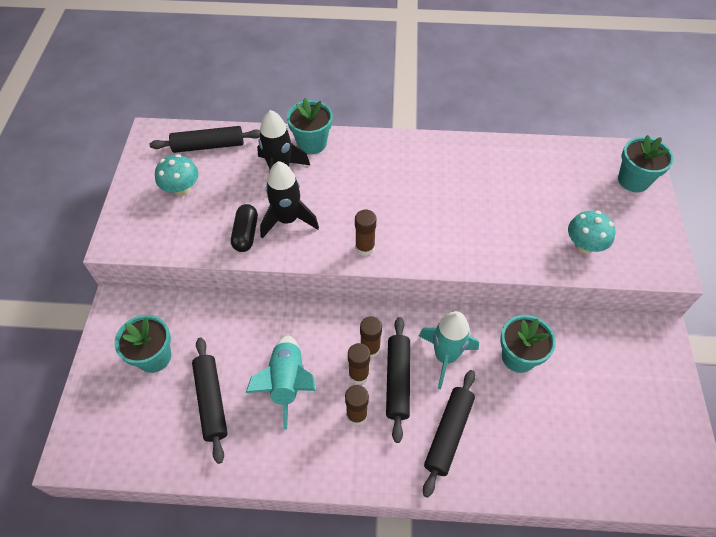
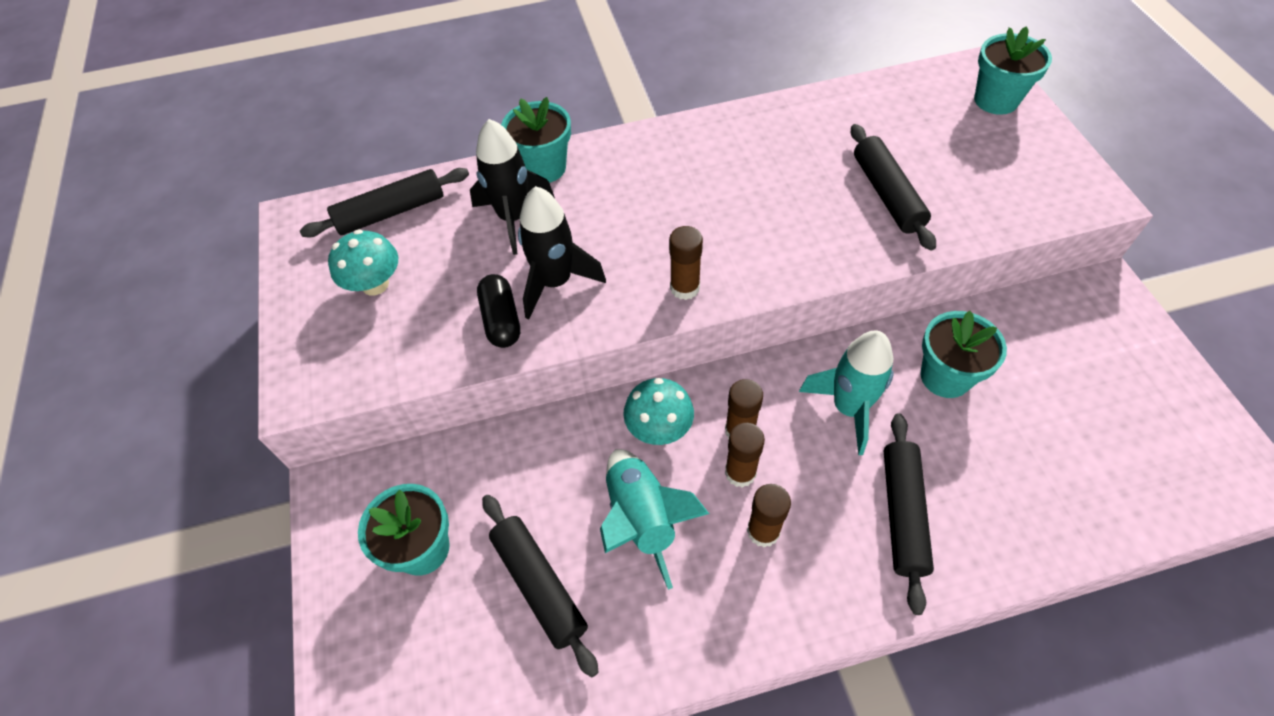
camera: 15 degrees left, 0 degrees up
black rolling pin [386,317,410,443] -> black rolling pin moved to [851,124,936,251]
turquoise mushroom [568,211,616,253] -> turquoise mushroom moved to [623,378,694,445]

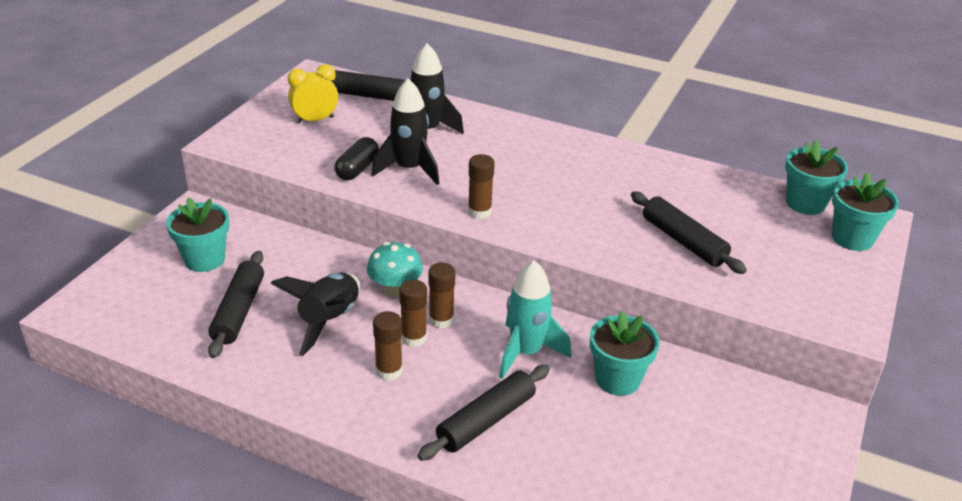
camera: 35 degrees right, 20 degrees down
turquoise mushroom [328,229,398,296] -> yellow clock [288,64,338,124]
turquoise flower pot [501,97,571,183] -> turquoise flower pot moved to [785,140,848,215]
turquoise rocket [600,449,709,590] -> black rocket [270,272,360,356]
black rolling pin [851,124,936,251] -> black rolling pin turned 60 degrees counterclockwise [631,191,747,274]

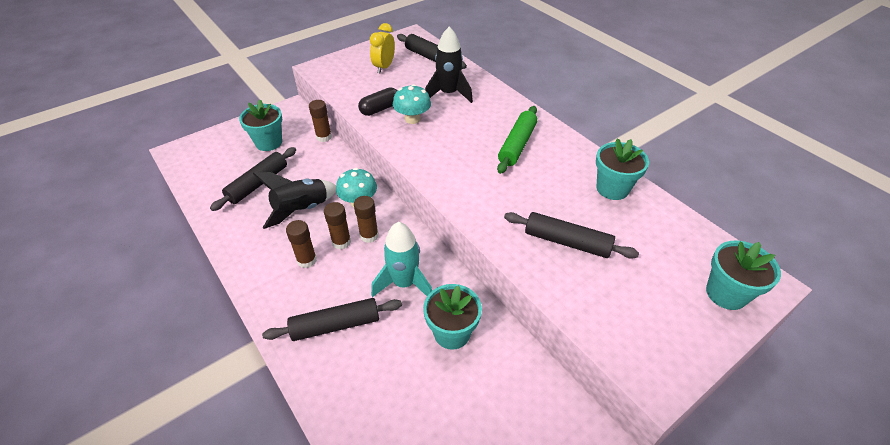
camera: 30 degrees right, 10 degrees up
yellow clock [288,64,338,124] -> yellow clock turned 75 degrees counterclockwise [370,23,395,73]
black rocket [371,78,439,185] -> turquoise mushroom [393,84,431,124]
brown glue stick [468,154,495,219] -> brown glue stick moved to [309,100,332,142]
black rolling pin [631,191,747,274] -> black rolling pin turned 60 degrees counterclockwise [504,212,639,259]
turquoise flower pot [785,140,848,215] -> turquoise flower pot moved to [596,138,649,200]
none -> green rolling pin [497,106,537,174]

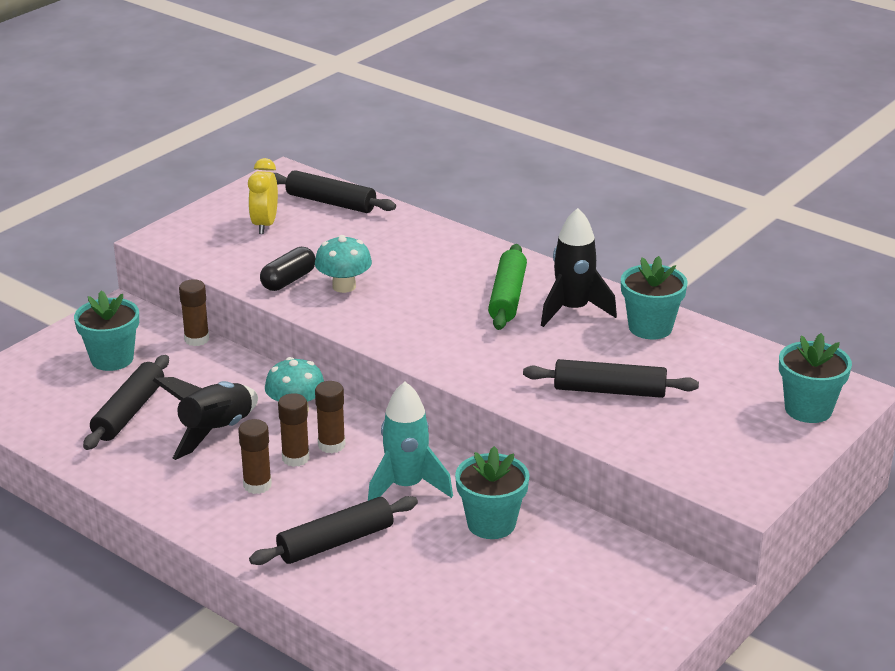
camera: 15 degrees left, 15 degrees down
black rocket [425,27,473,103] -> black rocket moved to [541,208,617,327]

